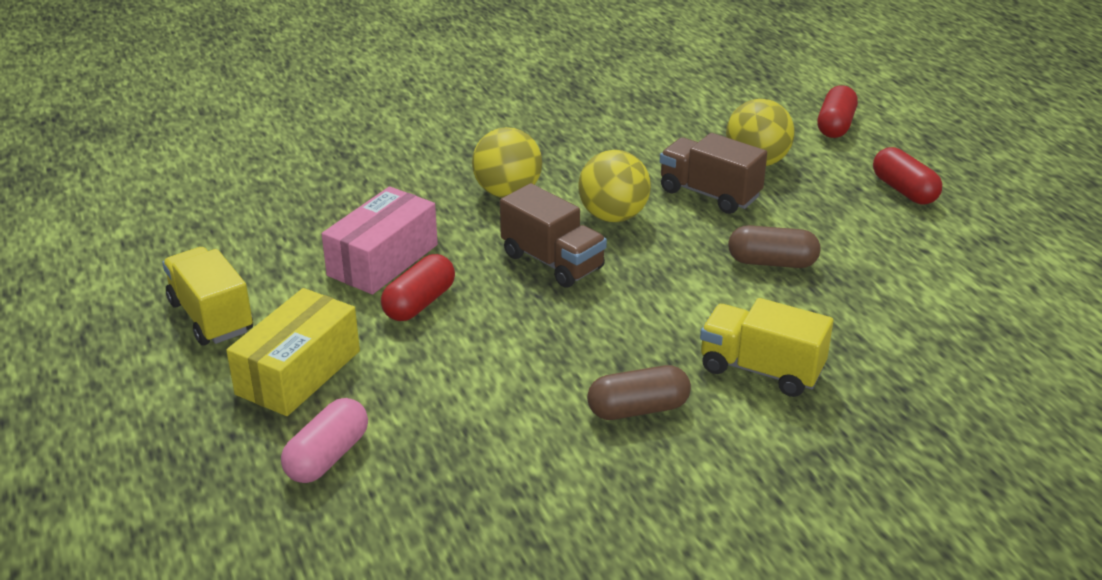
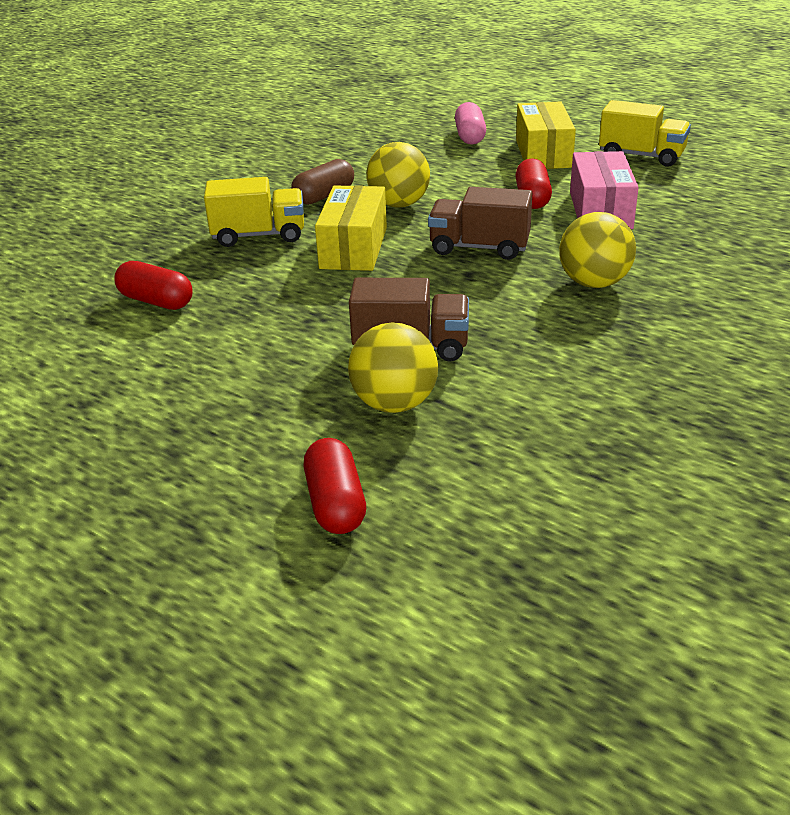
camera: 150 degrees right, 0 degrees up
yellow ball [578,150,651,222] -> yellow ball moved to [366,142,430,208]
brown capsule [728,225,820,268] -> none
red capsule [873,147,942,204] -> red capsule moved to [114,261,193,310]
none -> yellow box [315,185,387,271]

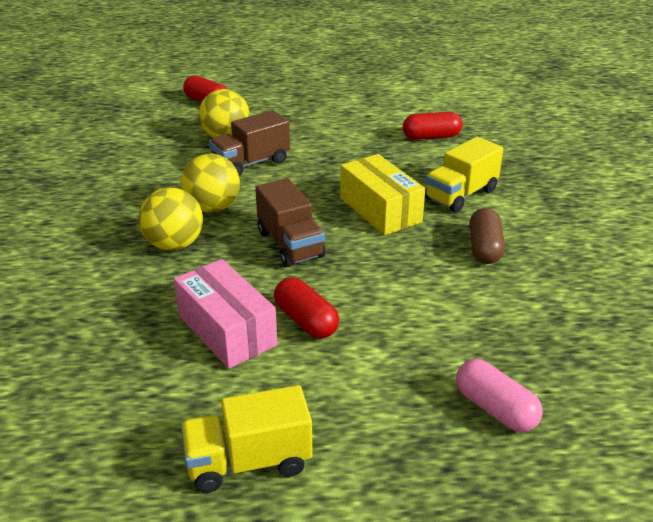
camera: 140 degrees right, 0 degrees up
yellow ball [366,142,430,208] -> yellow ball moved to [181,154,240,213]
brown truck [428,187,532,260] -> brown truck turned 90 degrees clockwise [255,178,326,267]
yellow box [516,101,576,169] -> none

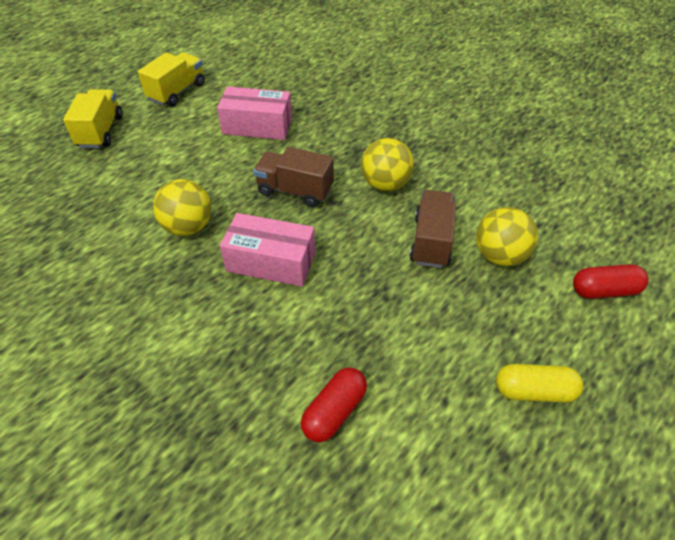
camera: 135 degrees right, 15 degrees up
yellow ball [139,188,203,251] -> yellow ball moved to [153,179,212,236]
red capsule [274,277,339,339] -> none
yellow box [340,154,425,235] -> pink box [220,213,315,287]
yellow truck [425,137,503,213] -> yellow truck moved to [63,89,123,148]
pink capsule [456,359,543,432] -> none
brown capsule [469,208,505,264] -> none
none -> yellow capsule [496,364,583,402]

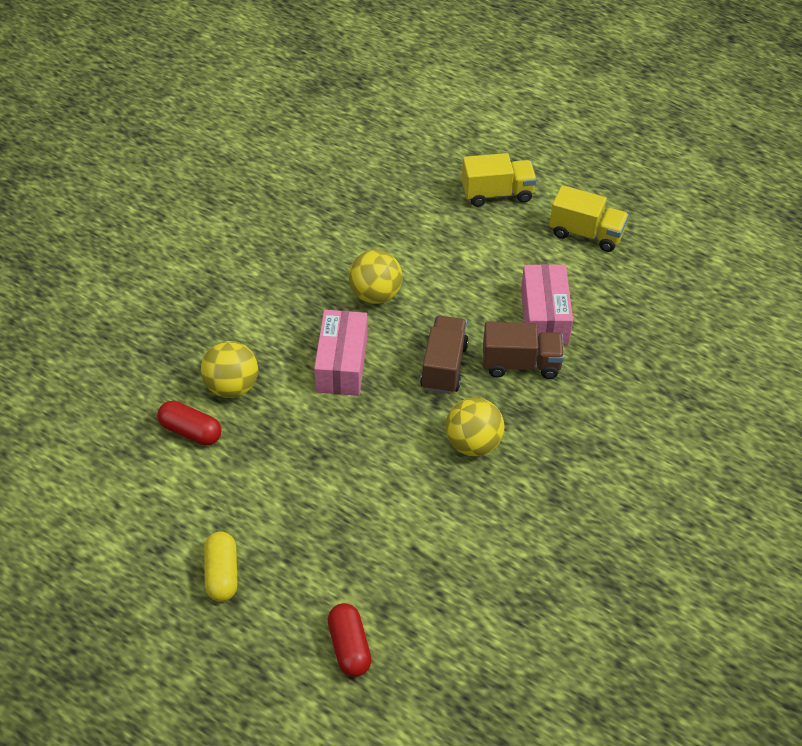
camera: 80 degrees right, 0 degrees up
brown truck [410,190,456,268] -> brown truck moved to [483,322,564,379]
yellow ball [476,207,538,266] -> yellow ball moved to [201,341,258,398]

